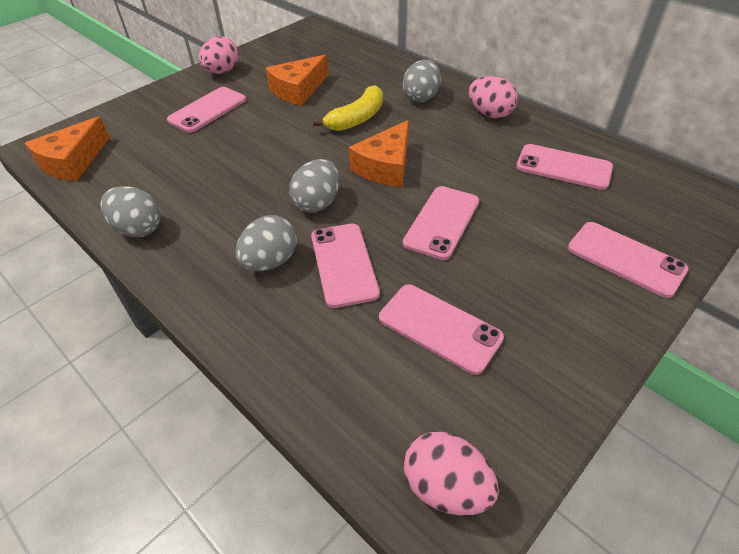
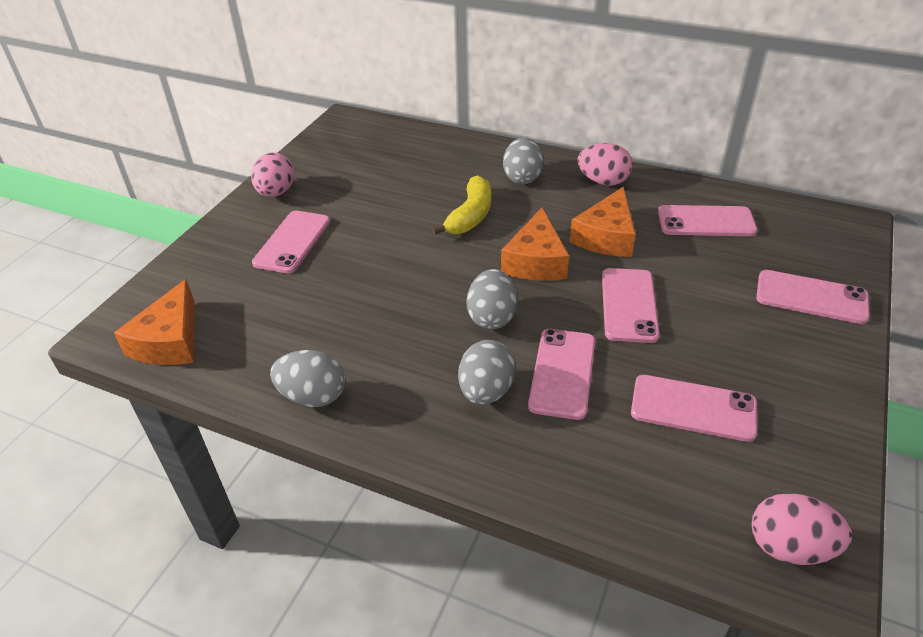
camera: 20 degrees left, 5 degrees down
orange cheese [266,55,328,106] -> orange cheese moved to [570,187,635,257]
pink phone [311,224,380,308] -> pink phone turned 45 degrees clockwise [528,329,595,420]

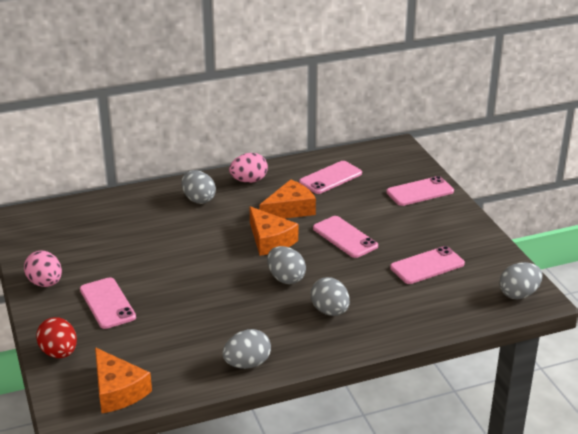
camera: 45 degrees left, 10 degrees down
yellow banana [432,175,491,235] -> none
pink phone [528,329,595,420] -> none
orange cheese [570,187,635,257] -> orange cheese turned 105 degrees counterclockwise [260,179,316,219]
pink egg [752,493,852,565] -> grey egg [499,262,543,300]
none -> red egg [36,317,77,358]

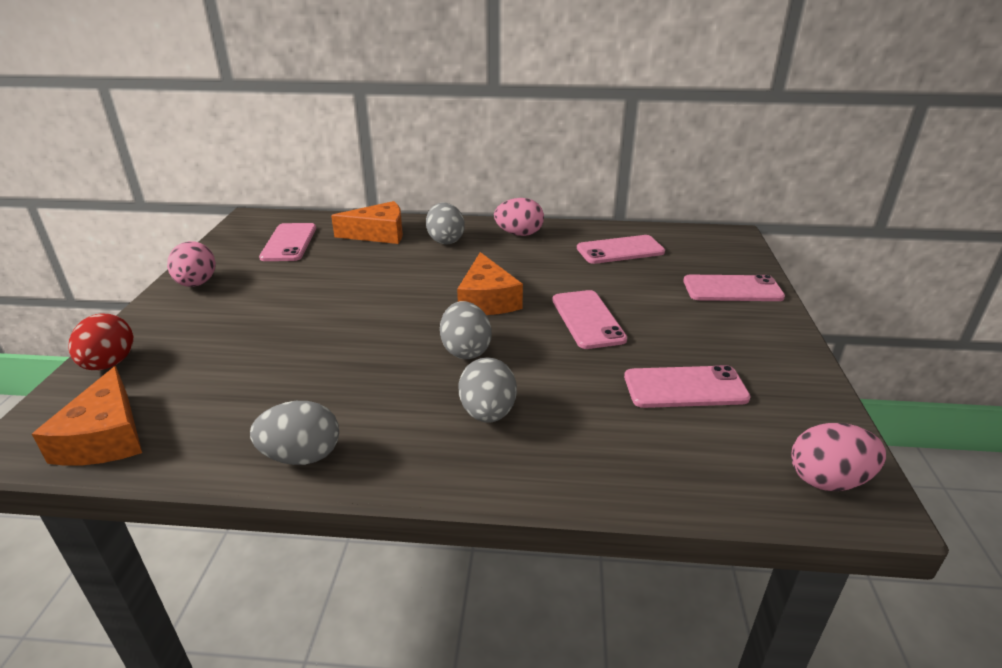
camera: 25 degrees right, 0 degrees up
pink phone [80,277,136,329] -> pink phone moved to [259,223,316,261]
orange cheese [260,179,316,219] -> orange cheese moved to [331,201,403,244]
grey egg [499,262,543,300] -> pink egg [792,423,886,491]

